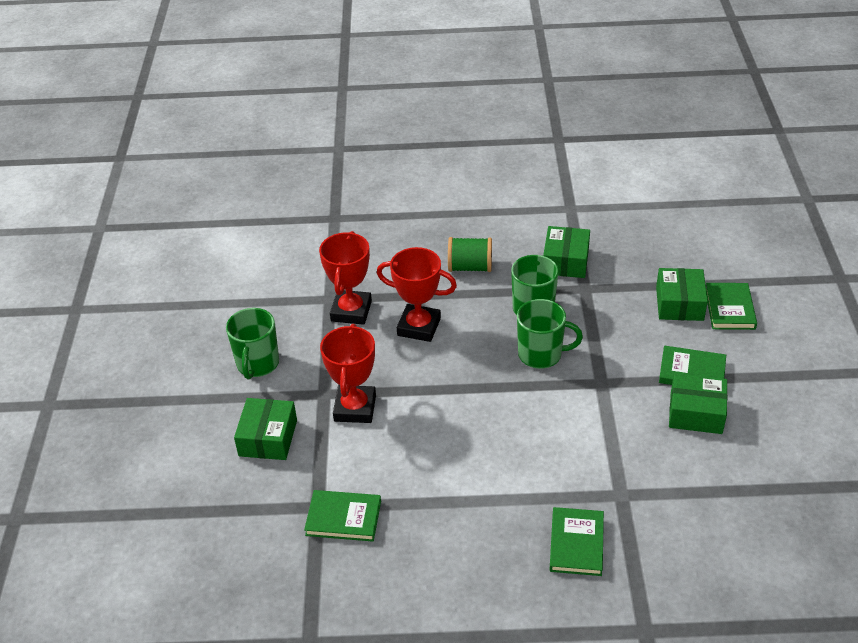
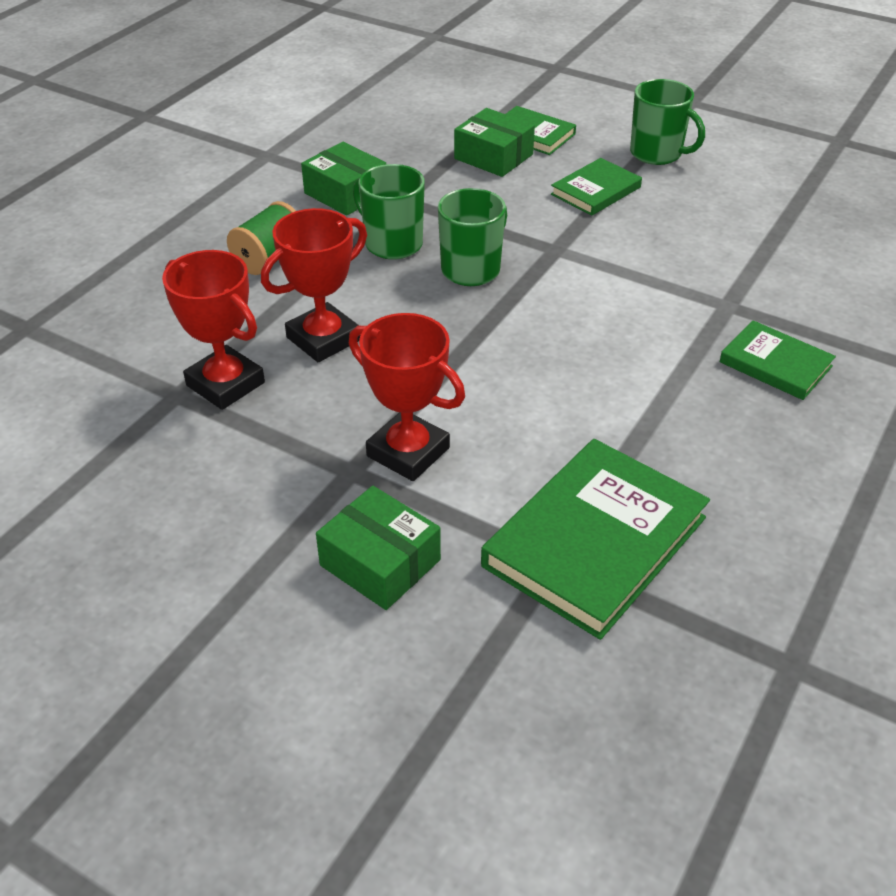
camera: 60 degrees left, 0 degrees up
green mug [226,308,279,379] -> green mug moved to [630,79,705,165]
green book [304,490,381,542] -> green book [481,439,710,640], size x1.81
green box [669,373,727,434] -> none

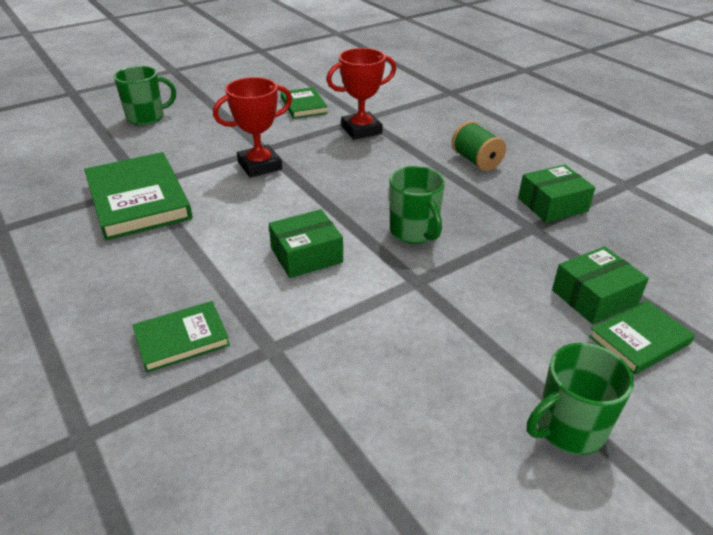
camera: 115 degrees right, 5 degrees down
red trophy [261,208,367,362] -> none
green box [316,486,441,610] -> green box moved to [269,209,343,278]
green mug [353,164,425,260] -> green mug moved to [114,66,176,126]
green book [551,158,642,216] -> green book moved to [281,87,328,118]

